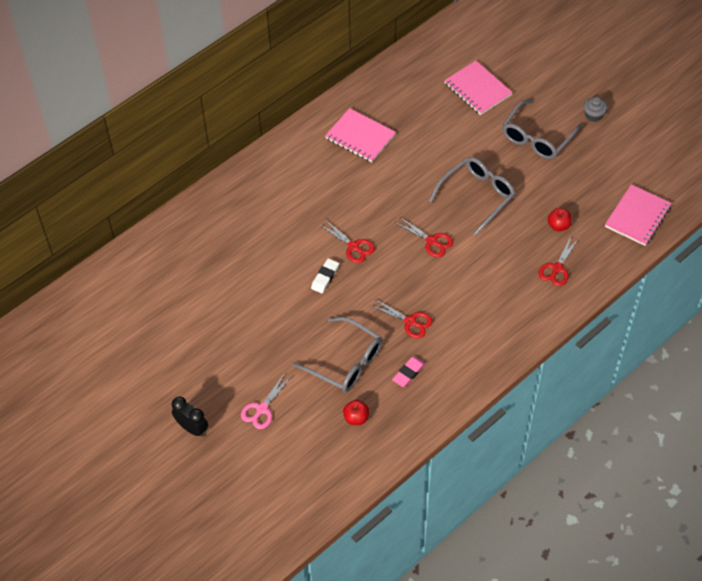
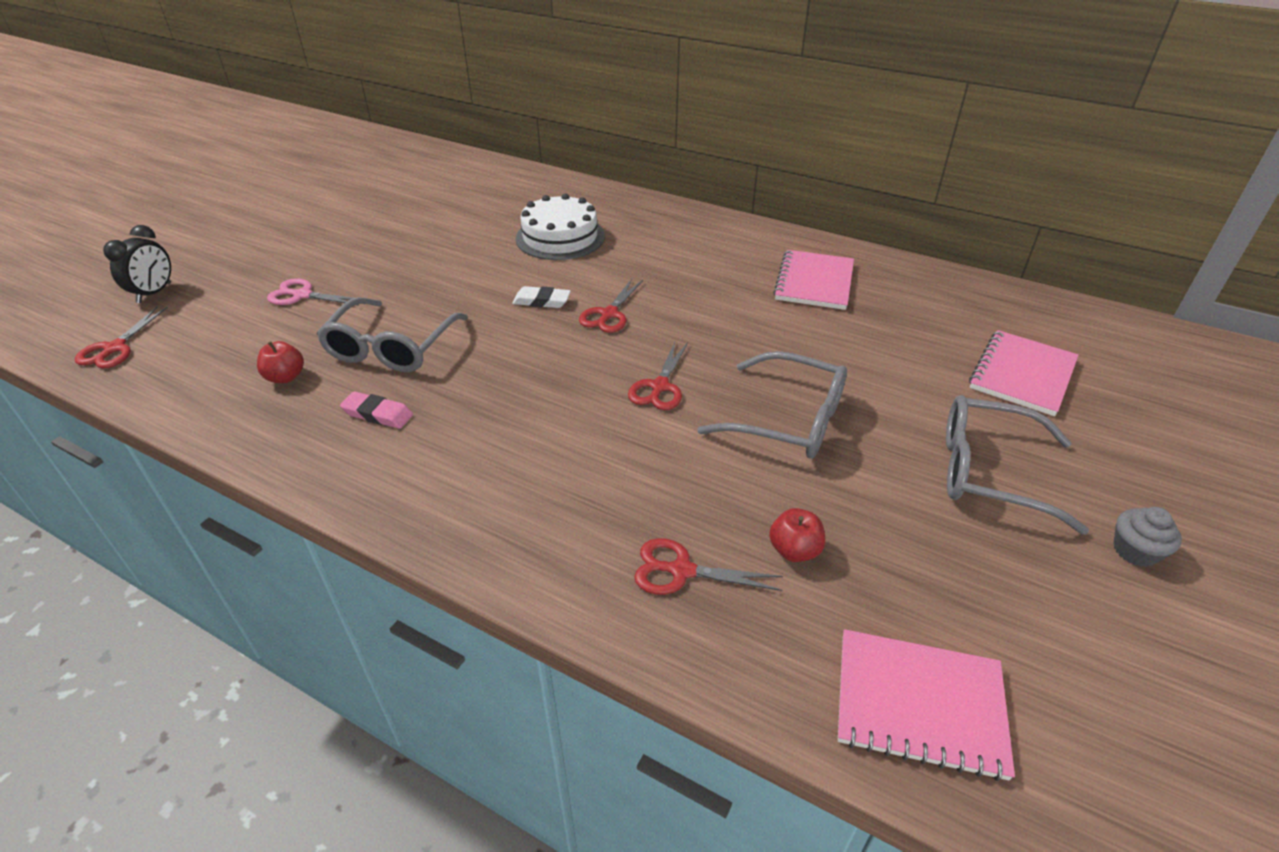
camera: 70 degrees right, 15 degrees down
black clock [172,397,208,437] -> black clock moved to [103,225,171,303]
red scissors [370,299,433,338] -> red scissors moved to [75,307,168,368]
none -> white cake [515,194,605,260]

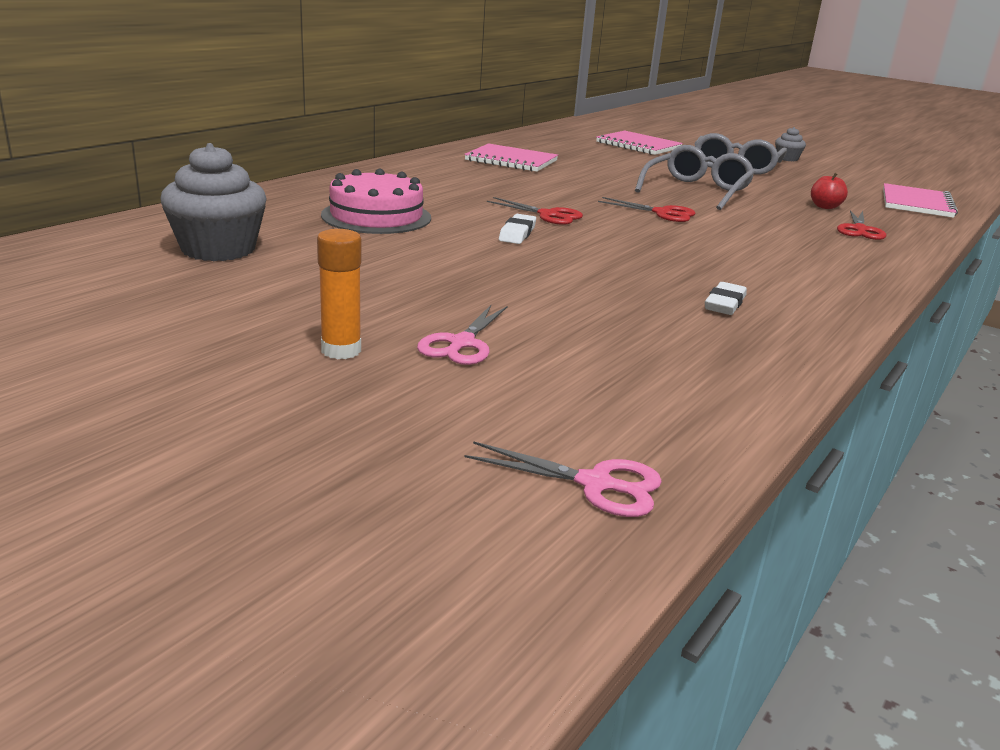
camera: 85 degrees left, 15 degrees down
red scissors [75,307,168,368] -> pink scissors [465,441,662,517]
black clock [103,225,171,303] -> none
red apple [257,341,304,383] -> none
grey glasses [317,297,468,372] -> none
pink eraser [340,391,413,429] -> white eraser [705,282,747,315]
white cake [515,194,605,260] -> pink cake [321,169,431,234]
none -> grey cupcake [160,143,267,261]
none -> orange glue stick [317,229,362,359]

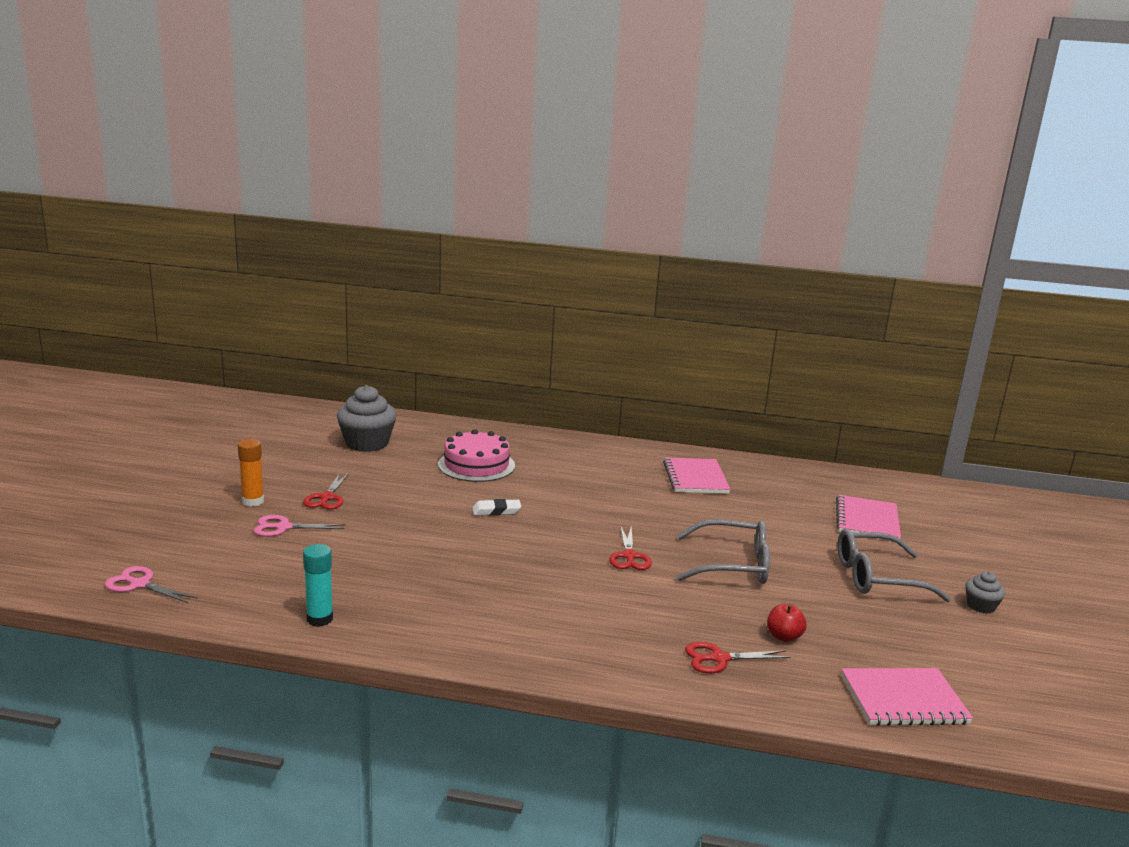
camera: 65 degrees right, 5 degrees down
pink scissors [465,441,662,517] -> pink scissors turned 120 degrees clockwise [105,566,198,604]
red scissors [487,197,583,225] -> red scissors moved to [303,473,349,509]
white eraser [705,282,747,315] -> none
none -> turquoise glue stick [303,544,333,627]

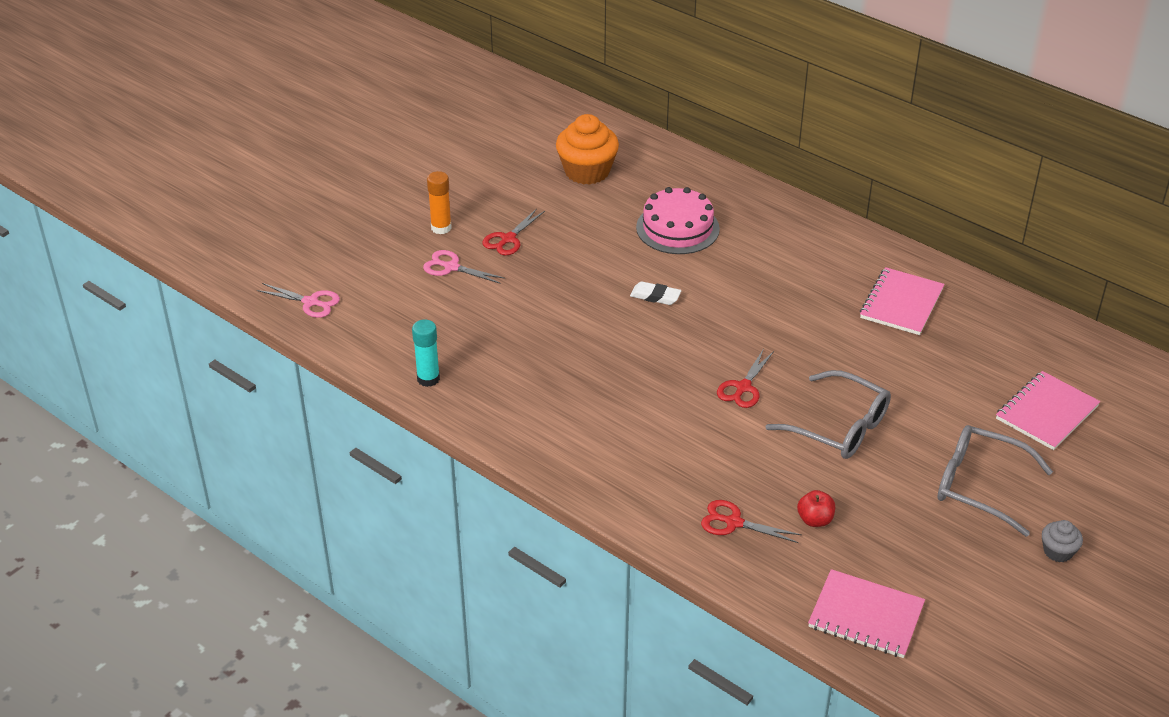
camera: 30 degrees right, 20 degrees up
pink scissors [105,566,198,604] -> pink scissors turned 150 degrees clockwise [257,283,340,318]
grey cupcake [337,385,396,452] -> orange cupcake [556,114,619,185]

